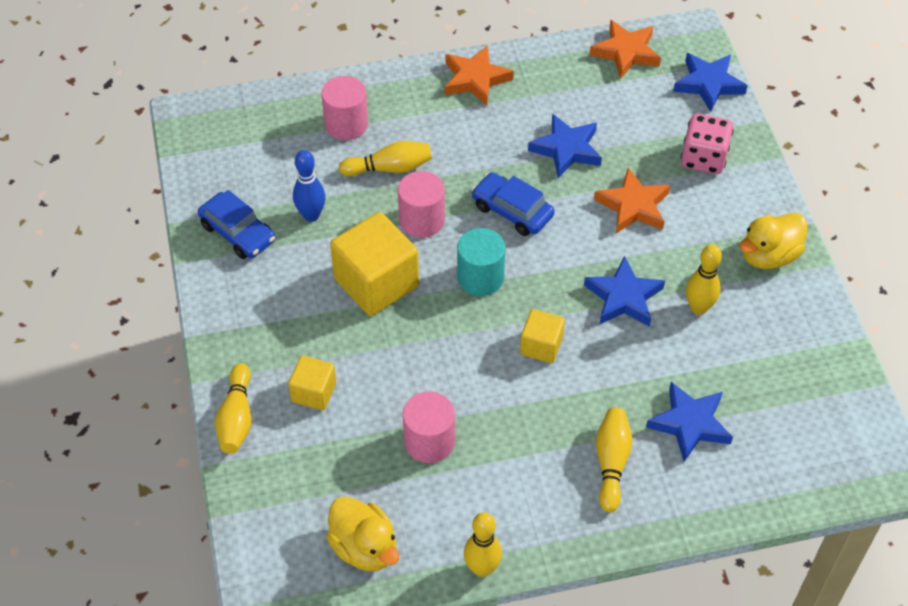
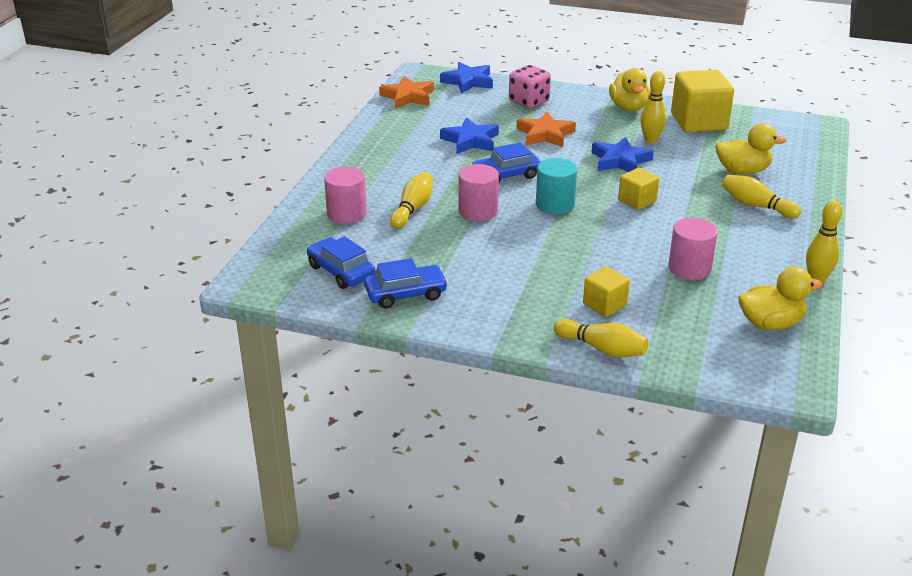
camera: 60 degrees left, 20 degrees down
blue bowling pin [293,150,326,222] -> none
yellow cube [330,212,419,316] -> yellow cube moved to [671,70,734,133]
orange star [445,45,514,106] -> none
blue star [646,382,733,462] -> yellow duck [715,123,786,175]
none -> blue car [307,236,376,289]

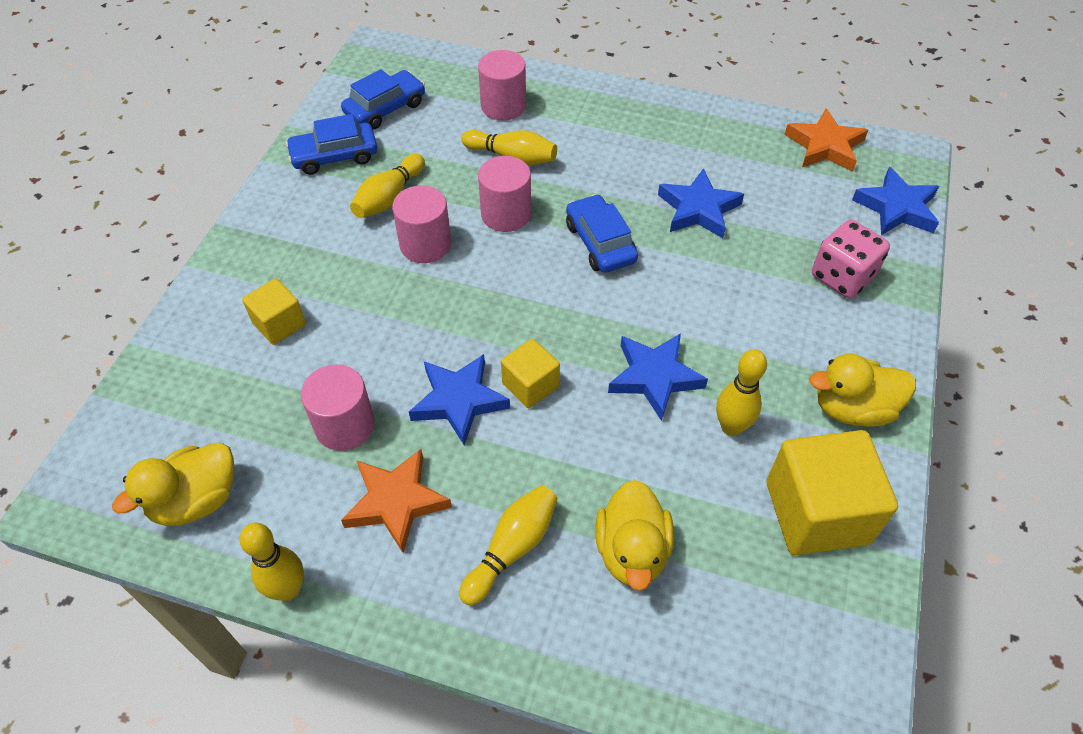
camera: 90 degrees right, 20 degrees up
blue car [364,258,448,309] -> blue car turned 90 degrees clockwise [286,114,377,175]
orange star [517,112,576,147] -> orange star moved to [341,449,452,553]
turquoise cylinder [536,158,577,214] -> none
yellow bowling pin [553,319,648,358] -> yellow bowling pin moved to [350,154,425,218]
yellow duck [738,267,823,330] -> yellow duck turned 60 degrees clockwise [112,443,234,526]
none -> pink cylinder [392,185,451,263]
none -> blue star [409,354,510,445]

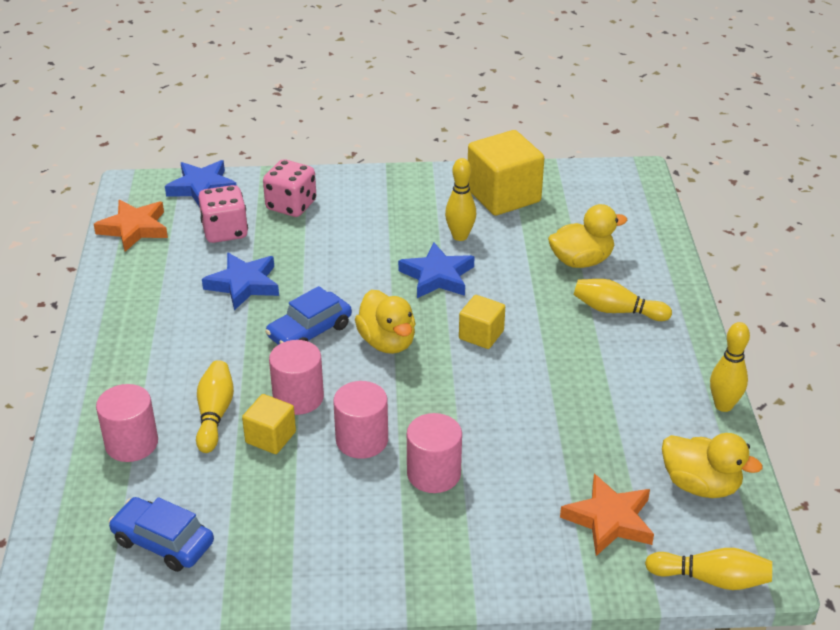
camera: 110 degrees left, 15 degrees down
yellow cube [242,278,306,345] -> yellow cube moved to [242,394,296,454]
blue car [286,114,377,175] -> none
pink cylinder [301,364,375,451] -> pink cylinder moved to [407,413,462,493]
orange star [341,449,452,553] -> orange star moved to [560,474,654,556]
yellow bowling pin [350,154,425,218] -> yellow bowling pin moved to [645,548,772,590]
blue star [409,354,510,445] -> none
yellow duck [809,353,916,427] -> yellow duck moved to [355,290,415,354]
none -> pink dice [198,185,248,243]

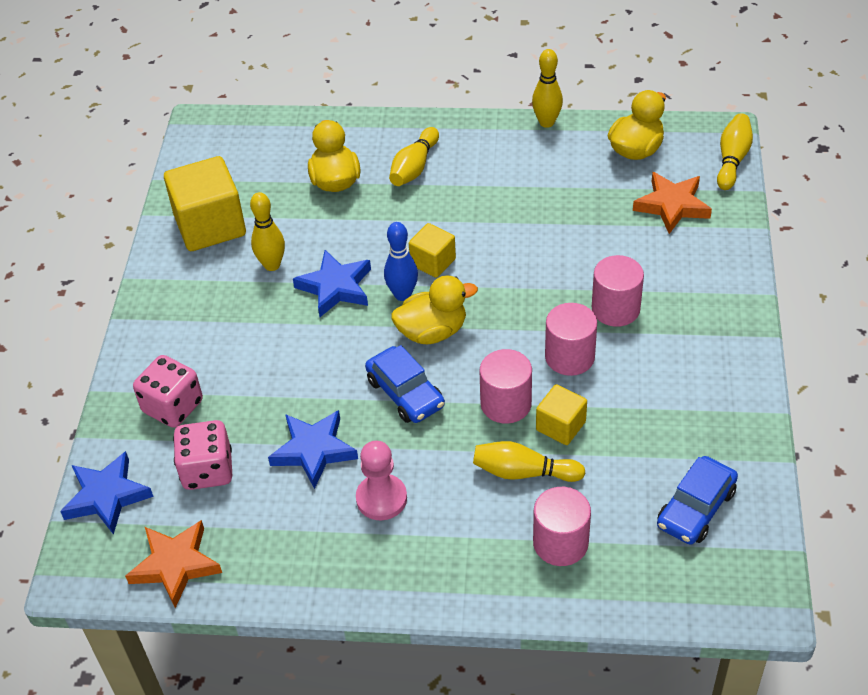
camera: 80 degrees left, 10 degrees up
none -> pink pawn [356,441,407,520]
none -> blue bowling pin [384,222,418,301]

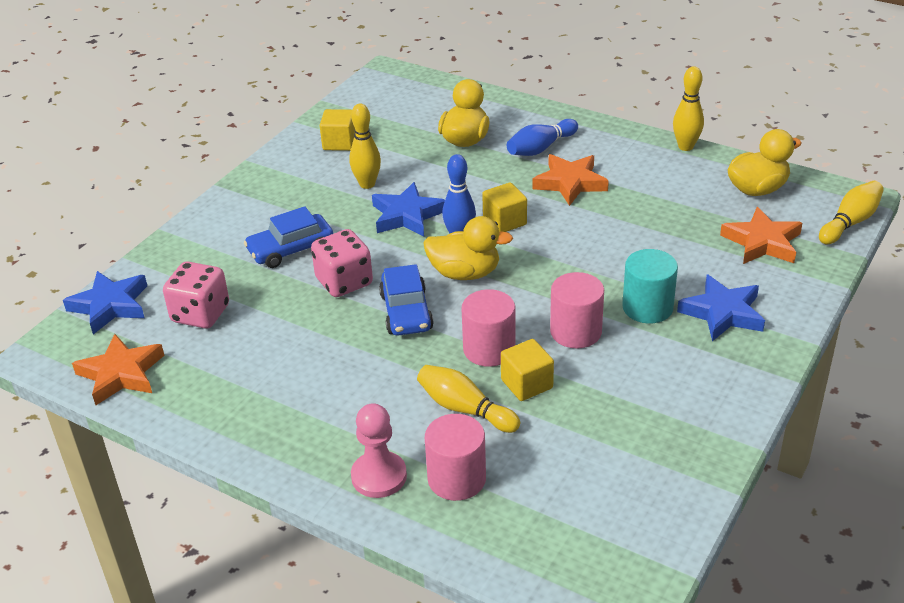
camera: 25 degrees right, 10 degrees down
pink dice [133,355,203,428] -> pink dice moved to [311,229,373,297]
yellow cube [164,156,246,251] -> yellow cube [320,109,355,151], size x0.54
blue star [268,410,358,489] -> blue star moved to [677,274,765,341]
pink pawn [356,441,407,520] -> pink pawn moved to [351,403,407,498]
yellow bowling pin [389,127,439,186] -> blue bowling pin [507,119,578,156]
pink cylinder [592,255,644,327] -> turquoise cylinder [622,249,678,324]
blue car [657,456,738,545] -> blue car moved to [244,206,333,268]
none -> orange star [533,154,609,206]

